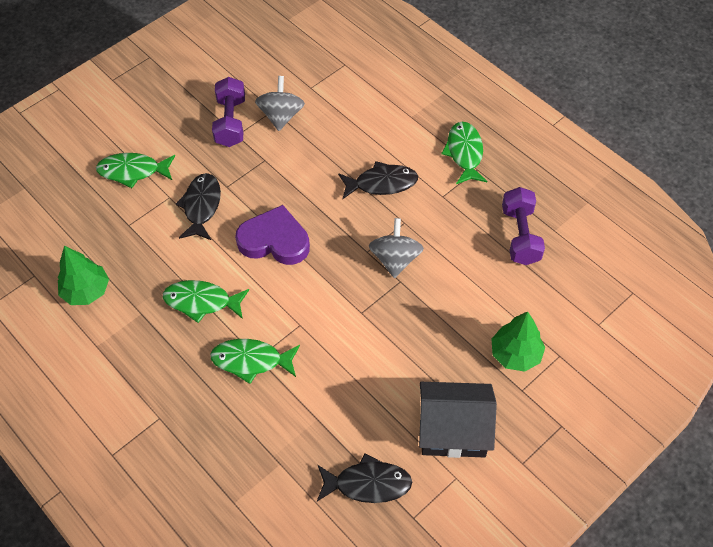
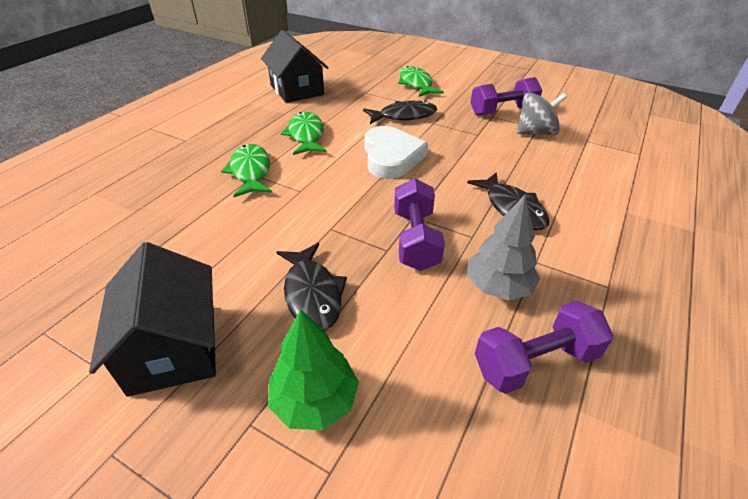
camera: 70 degrees right, 15 degrees down
green tree [58,246,109,305] -> black house [261,30,329,103]
purple heart [235,205,310,265] -> white heart [364,126,428,179]
black fish [317,453,412,503] -> black fish moved to [276,243,347,330]
grey spinning top [369,218,424,278] -> purple dumbbell [394,179,445,271]
green fish [441,122,487,184] -> none
none -> grey tree [467,195,540,300]

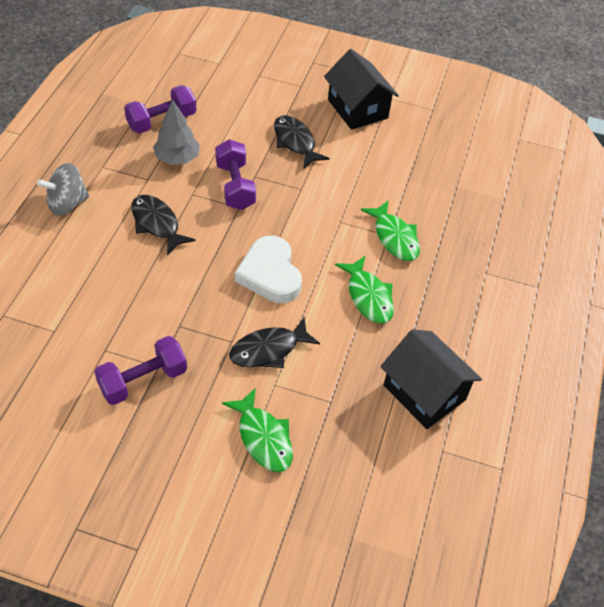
camera: 165 degrees right, 10 degrees up
green tree [268,309,359,430] -> none
grey spinning top [517,92,567,135] -> grey spinning top moved to [37,163,89,216]

